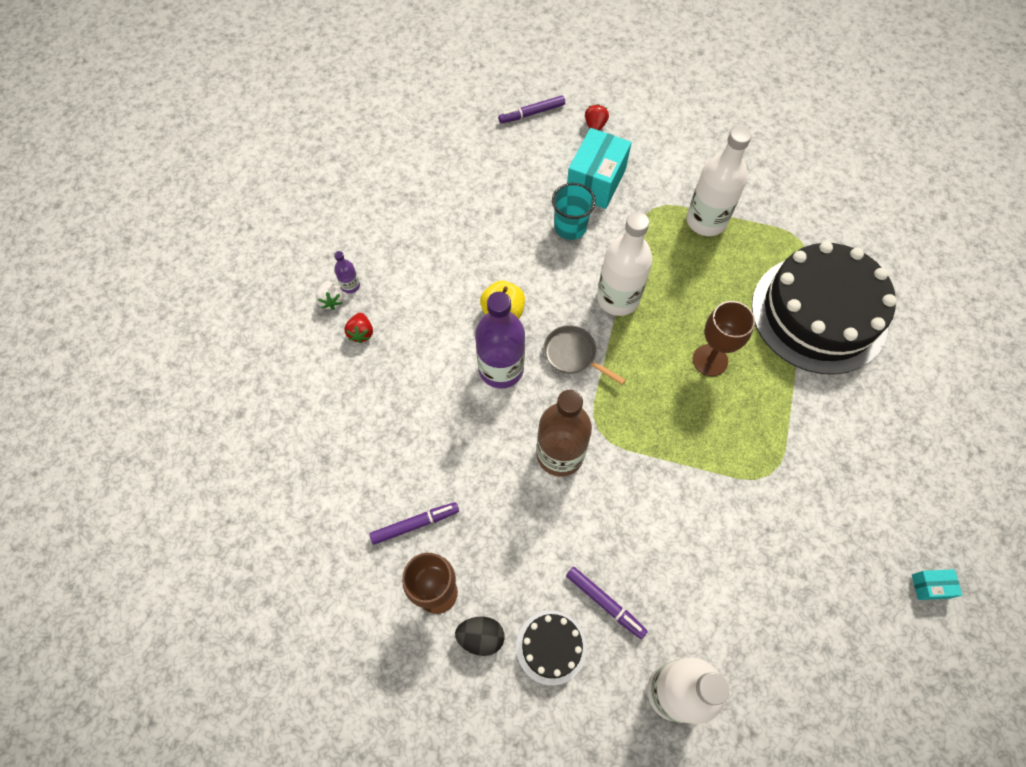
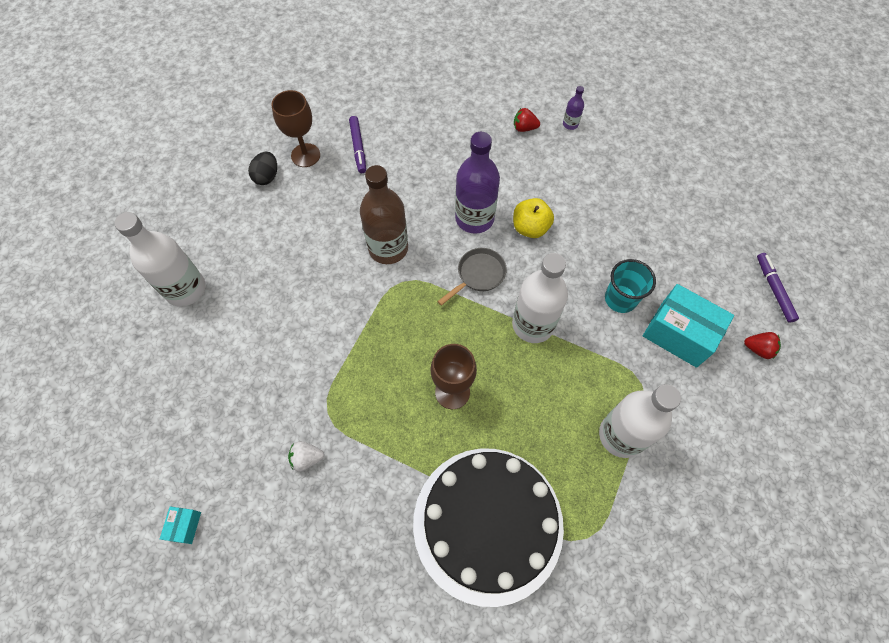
camera: 100 degrees right, 0 degrees up
white strawberry [315,281,344,310] -> white strawberry moved to [288,441,324,472]
black cake [516,610,587,686] -> none
purple marker [566,567,648,639] -> none

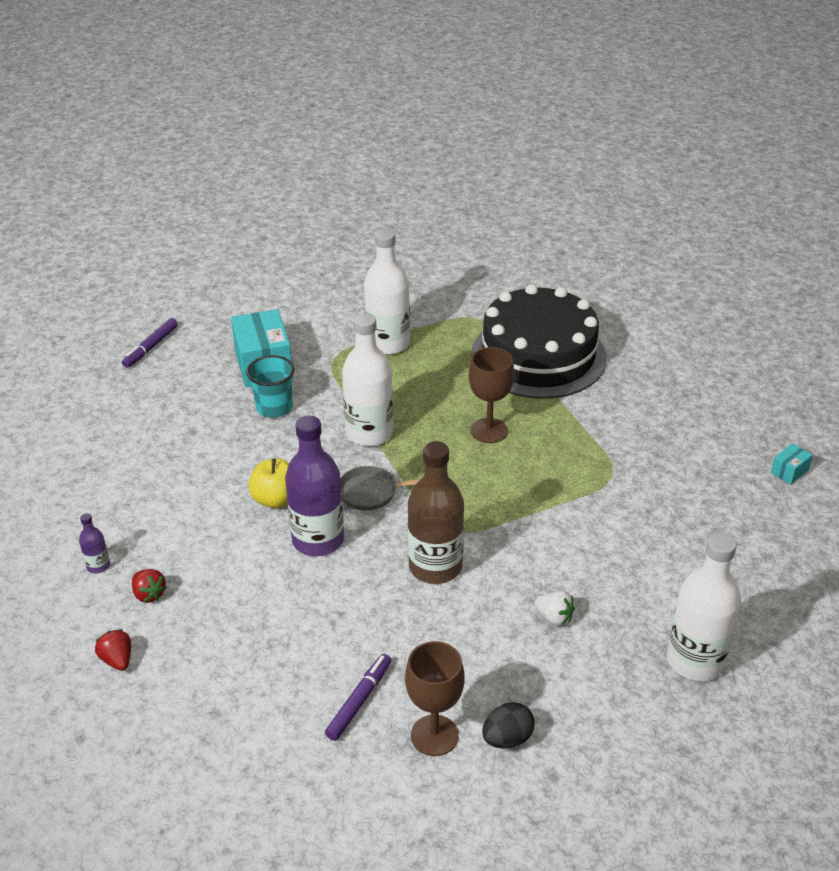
camera: 140 degrees left, 25 degrees down
white strawberry [288,441,324,472] -> white strawberry moved to [535,591,575,626]
red strawberry [744,332,781,359] -> red strawberry moved to [95,629,131,671]

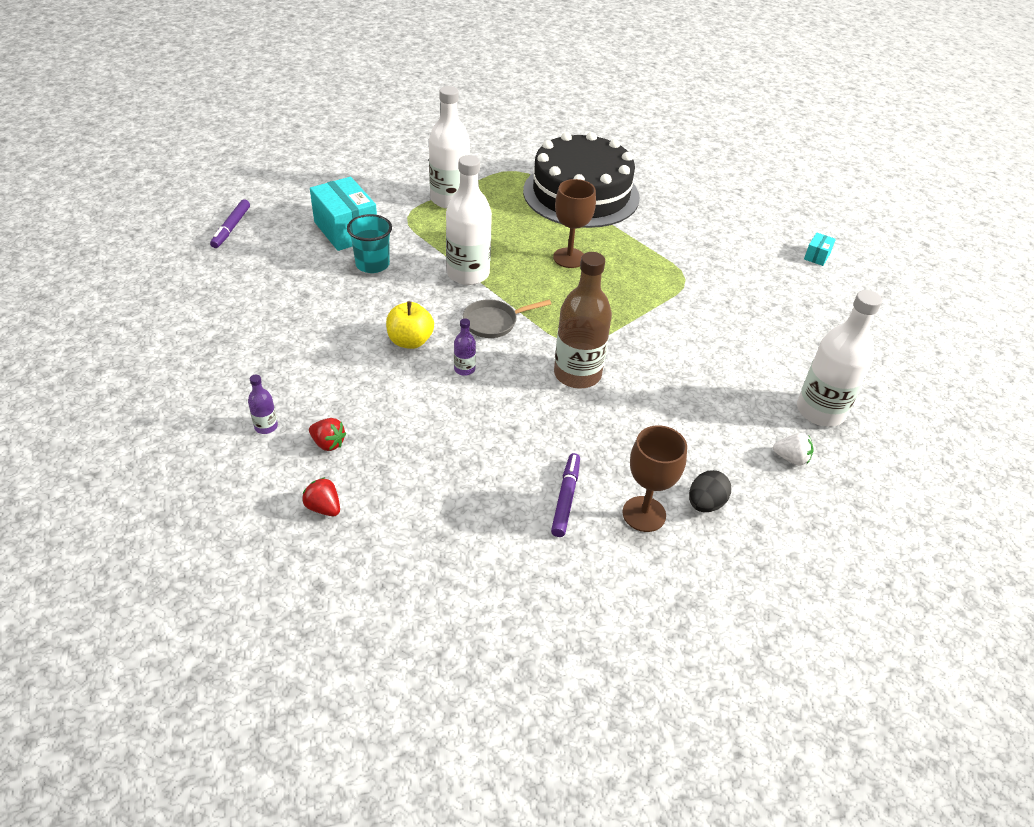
camera: 20 degrees left, 5 degrees up
purple bottle [285,416,344,556] -> purple bottle [454,318,476,376], size x0.44
white strawberry [535,591,575,626] -> white strawberry moved to [773,433,814,466]

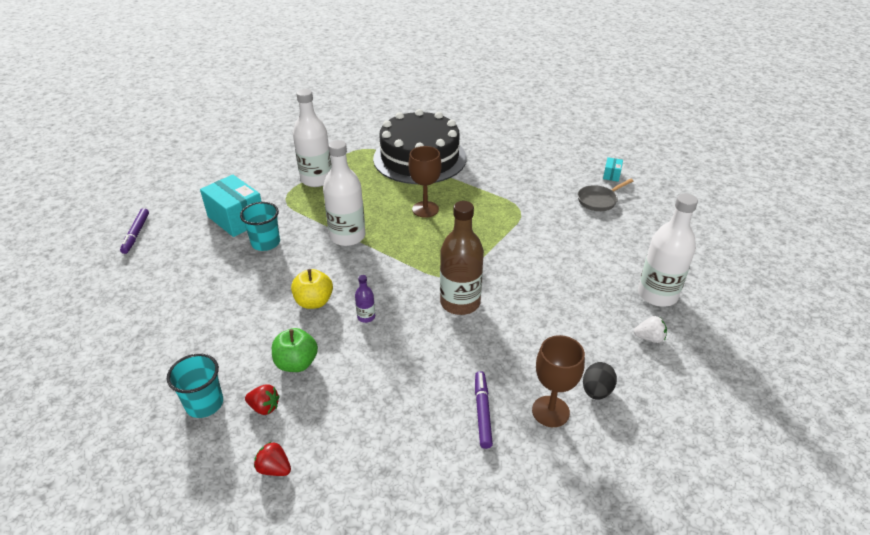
camera: 10 degrees left, 5 degrees down
purple bottle [248,375,278,434] -> turquoise cup [167,354,223,418]
grey pan [463,299,551,338] -> grey pan moved to [578,178,634,211]
none -> green apple [272,328,318,372]

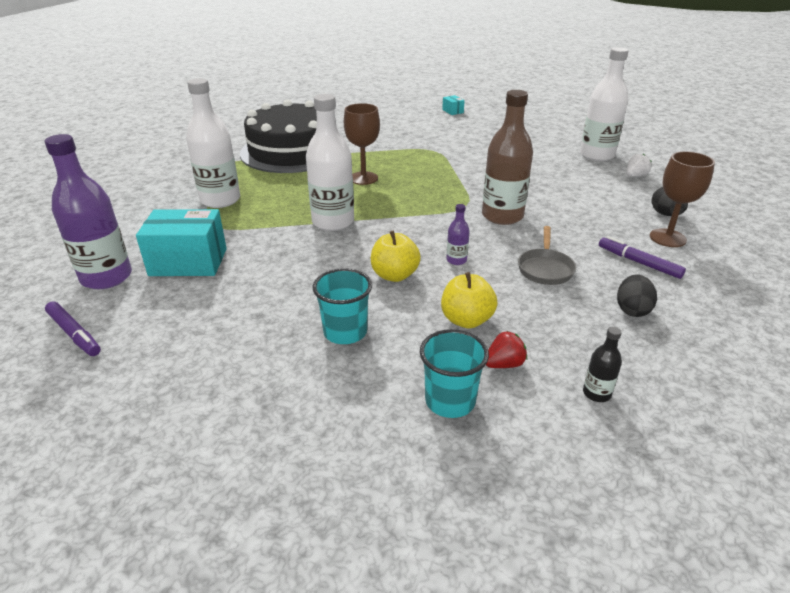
camera: 45 degrees left, 5 degrees down
turquoise cup [240,202,280,251] -> turquoise cup moved to [313,268,372,344]
red strawberry [254,441,291,476] -> black bottle [583,327,622,402]
green apple [272,328,318,372] -> yellow apple [441,272,497,328]
grey pan [578,178,634,211] -> grey pan moved to [518,226,576,285]
none -> purple bottle [45,134,132,289]
none -> black egg [617,274,657,317]

